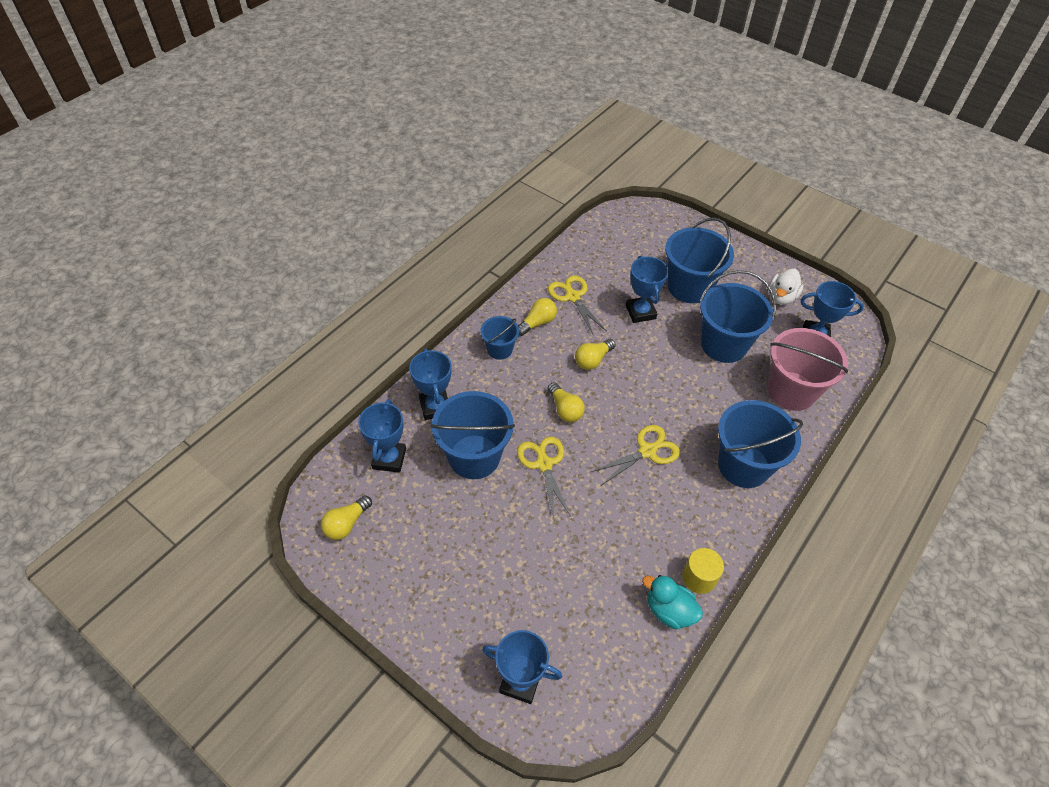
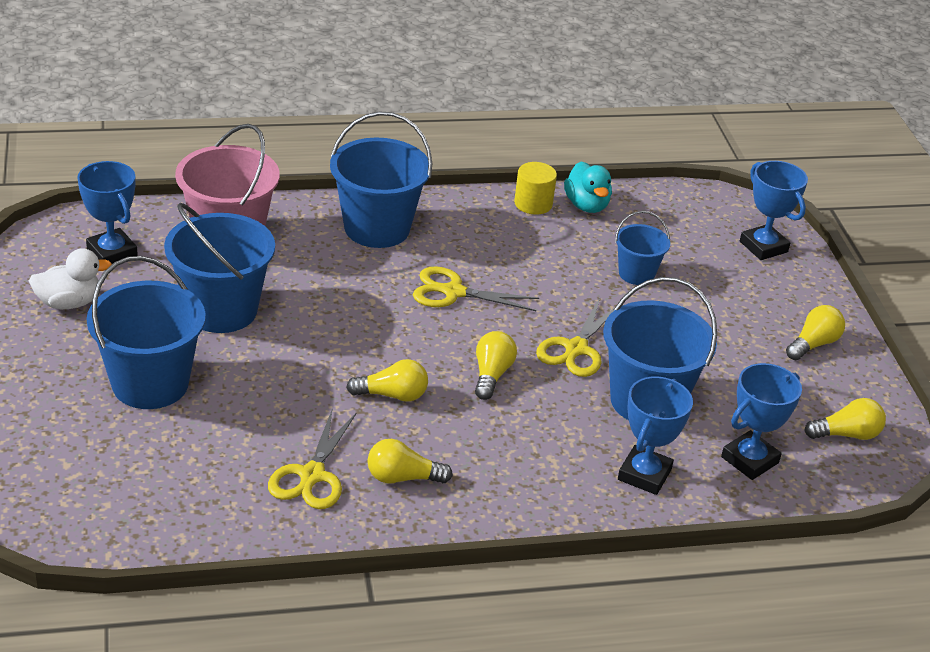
camera: 140 degrees left, 15 degrees down
blue bucket [480,316,519,360] -> blue bucket moved to [615,211,670,285]
blue trophy [626,255,669,323] -> none
none -> yellow light bulb [786,305,845,360]

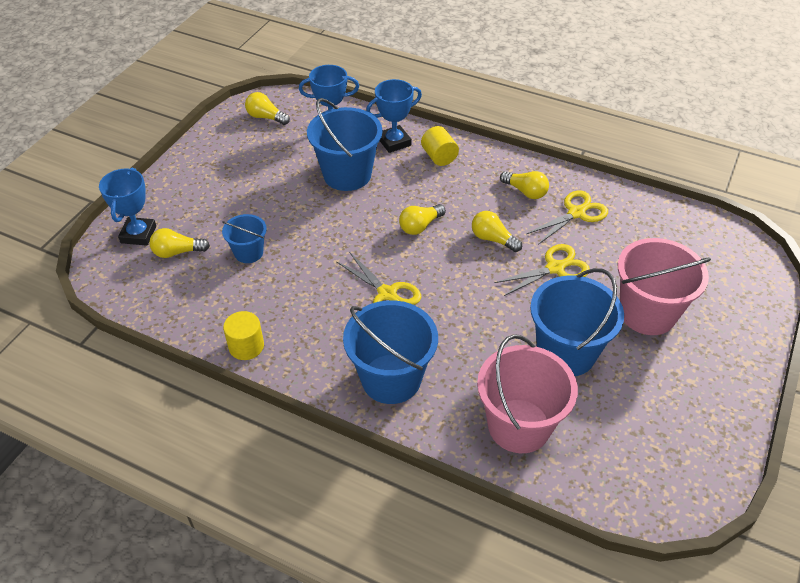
camera: 140 degrees left, 10 degrees up
white duck [29,248,112,309] -> none
blue trophy [77,161,138,264] -> none
blue bucket [87,256,206,409] -> pink bucket [618,238,711,335]
yellow scissors [536,298,614,377] -> yellow scissors moved to [495,244,590,296]
turquoise duck [564,161,612,213] -> none
yellow light bulb [786,305,845,360] -> yellow light bulb moved to [149,228,210,258]
none -> yellow cylinder [421,126,459,166]

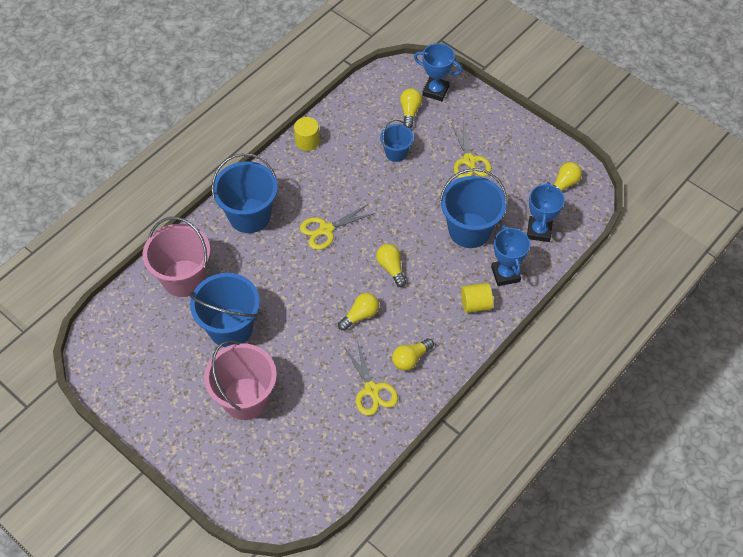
camera: 105 degrees right, 10 degrees up
yellow scissors [495,244,590,296] -> yellow scissors moved to [451,122,491,178]

